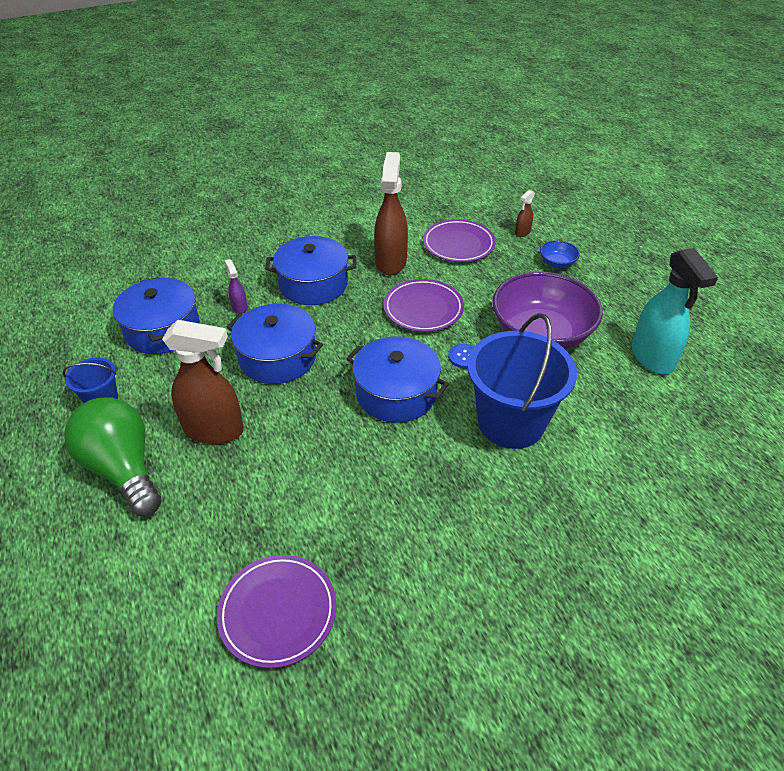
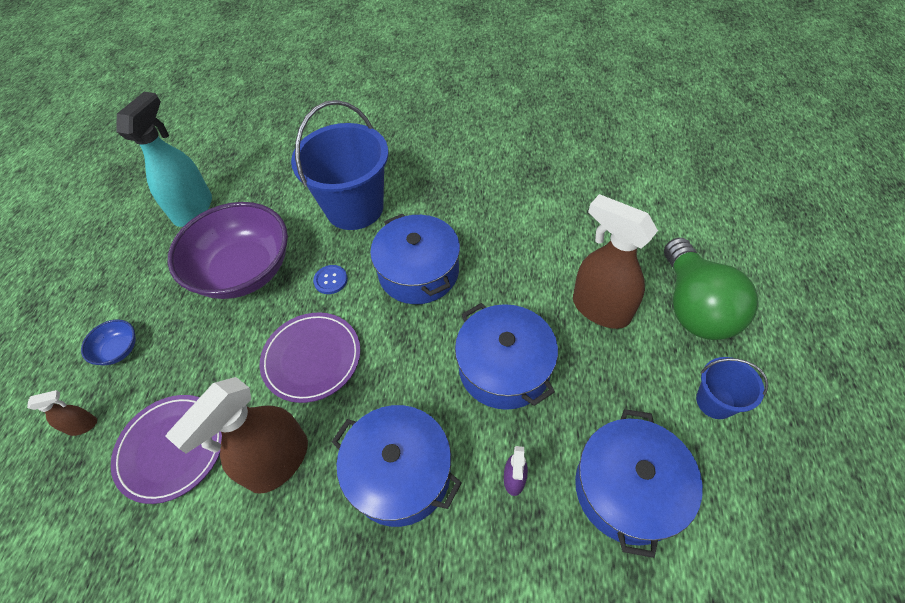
camera: 145 degrees left, 10 degrees up
purple plate [217,555,336,668] -> none

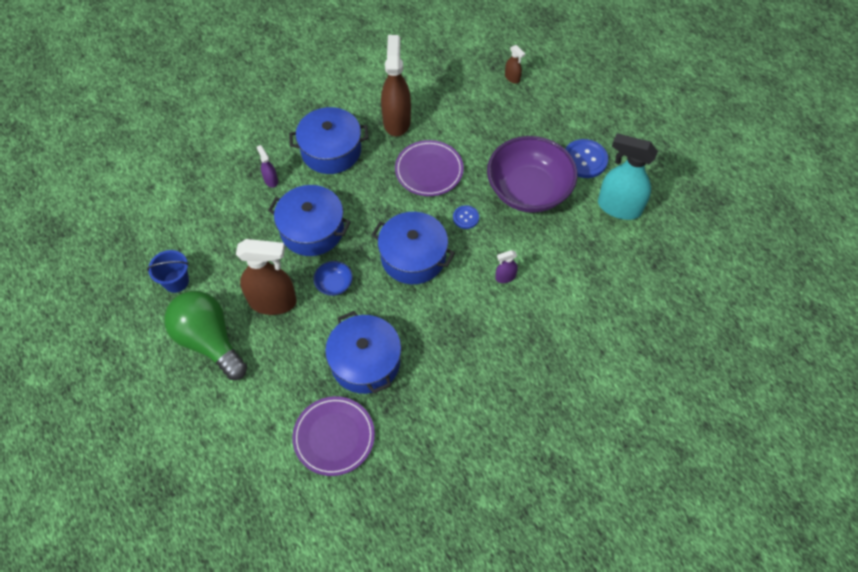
camera: 140 degrees right, 5 degrees up
brown spray bottle [27,390,97,436] -> brown spray bottle turned 75 degrees counterclockwise [505,45,525,84]
blue bowl [81,319,136,365] -> blue bowl moved to [313,261,353,296]
purple plate [111,395,222,504] -> purple plate moved to [292,396,375,476]
turquoise spray bottle [116,92,212,227] -> turquoise spray bottle turned 135 degrees clockwise [598,133,658,220]
blue bucket [291,100,388,230] -> purple spray bottle [495,250,518,283]
blue pot [575,409,703,558] -> blue pot moved to [325,311,401,394]
none -> blue button [565,139,608,178]

